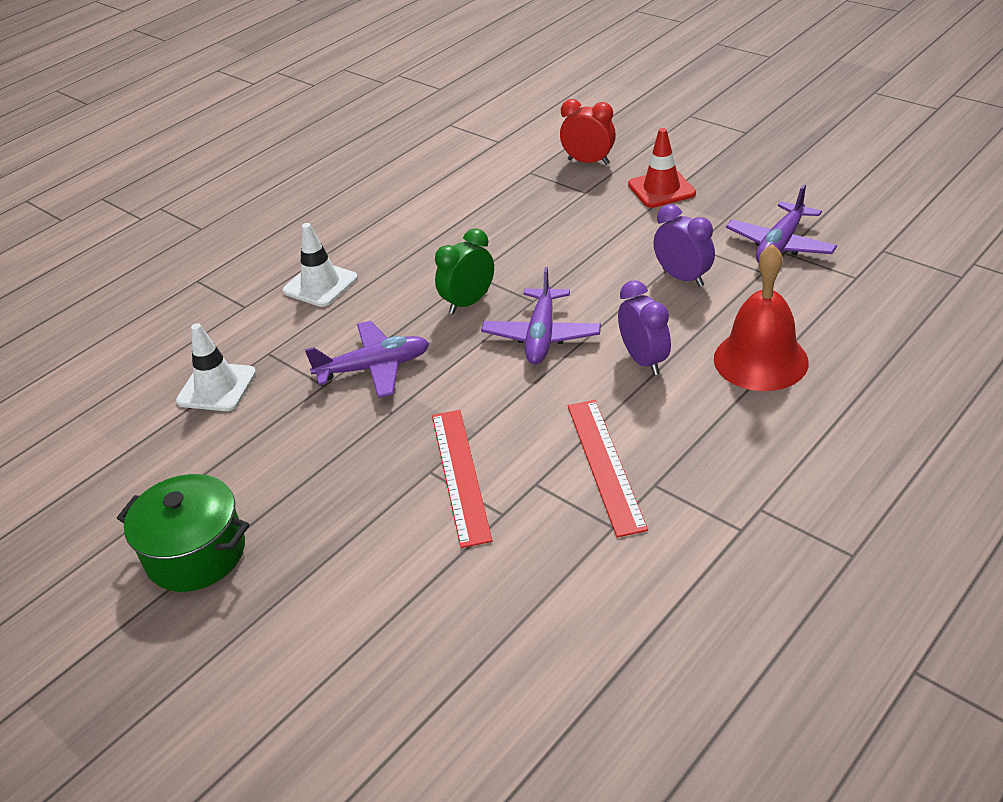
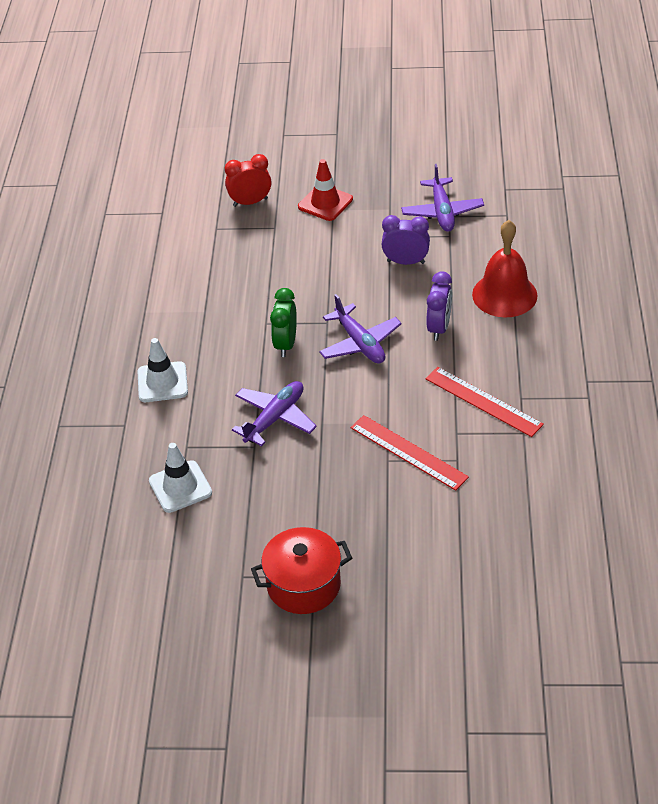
camera: 40 degrees left, 5 degrees up
green pot [117,474,249,592] -> red pot [251,527,352,614]
purple clock [618,280,671,375] -> purple clock turned 75 degrees clockwise [426,272,452,341]

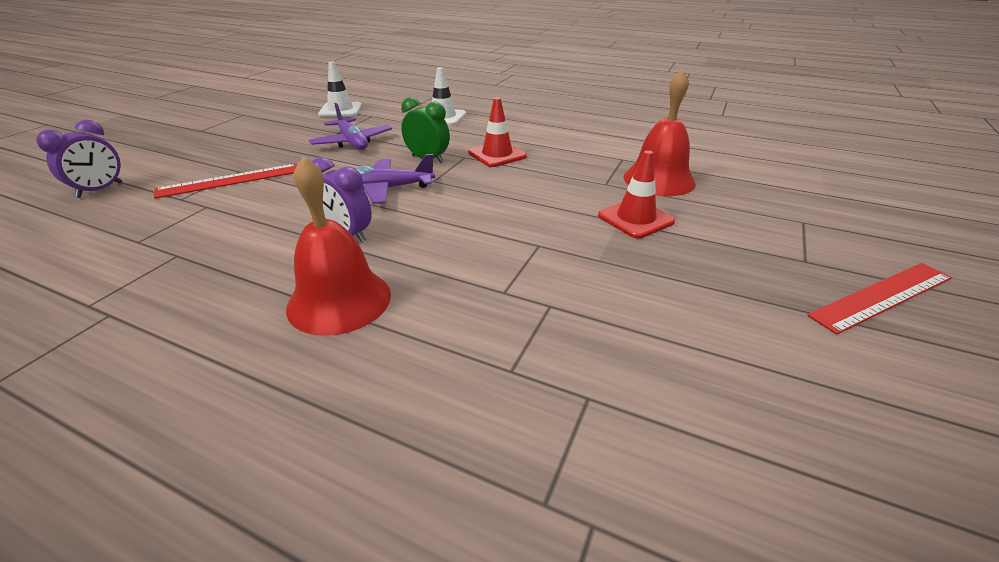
camera: 110 degrees right, 10 degrees down
red clock [225,154,271,207] -> red bell [624,69,696,196]
red pot [251,527,352,614] -> none
purple clock [381,215,430,265] -> purple clock moved to [36,119,123,198]
purple plane [401,164,484,232] -> none
red ruler [425,367,544,437] -> red ruler moved to [807,263,952,335]
none -> red traffic cone [468,97,527,167]

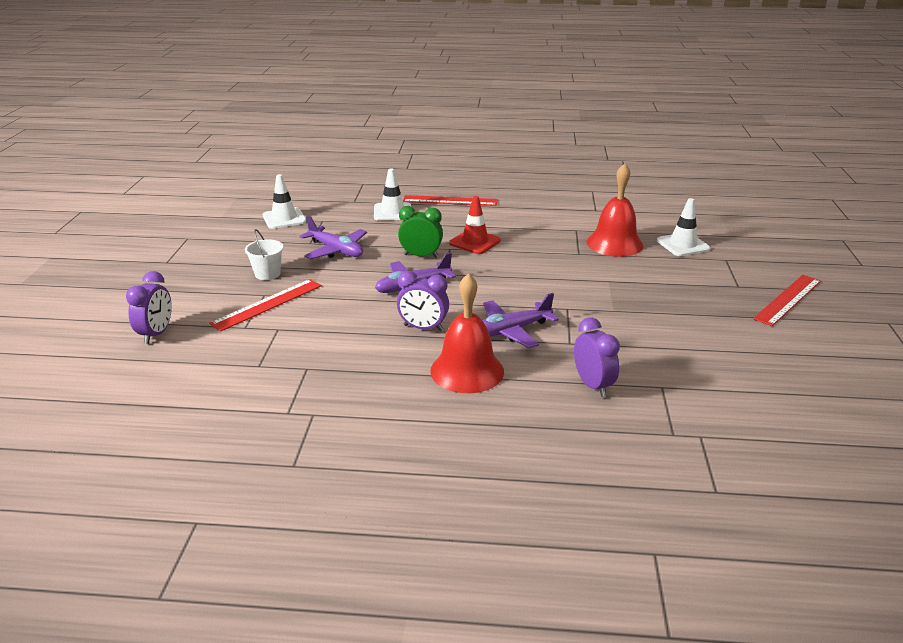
camera: 20 degrees left, 5 degrees down
red traffic cone [598,150,675,239] -> none
none -> white bucket [245,229,283,280]
none -> red ruler [403,195,498,206]
none -> purple plane [482,293,559,348]
none -> purple clock [574,318,620,397]
none -> white traffic cone [657,198,710,256]

